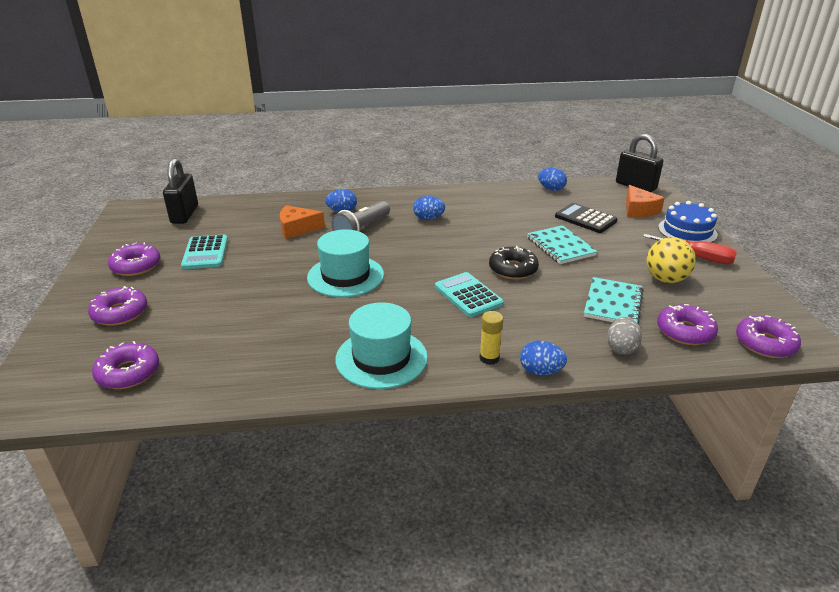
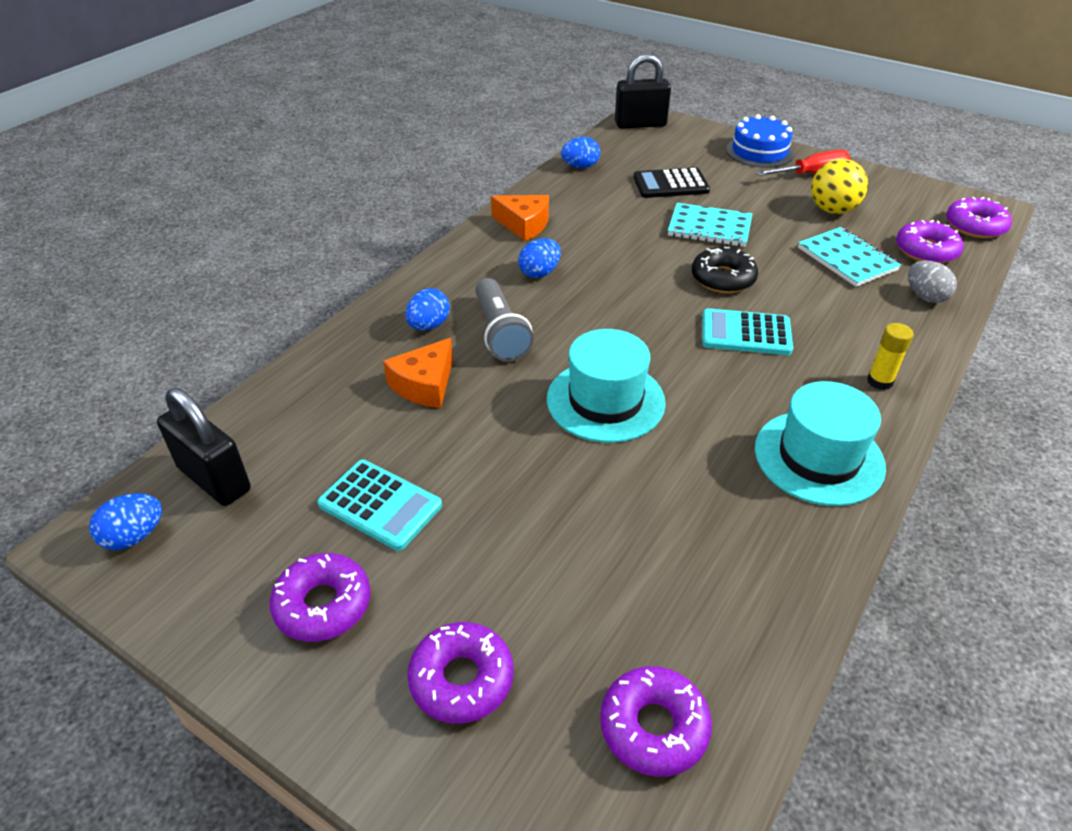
camera: 50 degrees left, 10 degrees up
blue egg [520,341,567,375] -> blue egg moved to [89,494,162,550]
orange cheese [626,185,665,217] -> orange cheese moved to [491,195,549,241]

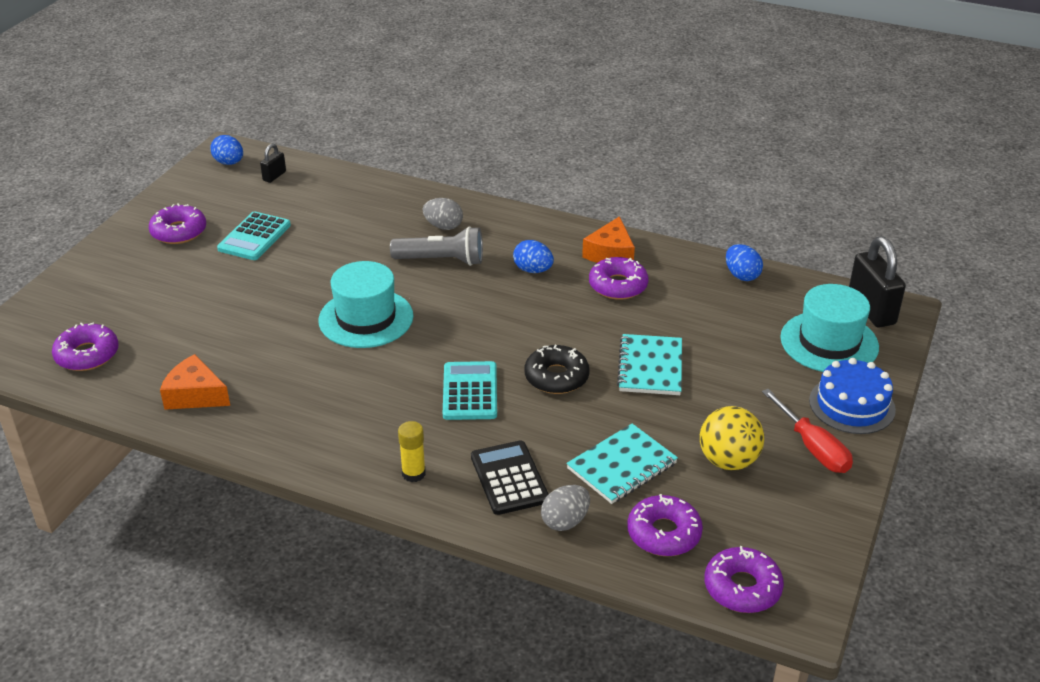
camera: 80 degrees right, 5 degrees down
black padlock [157,388,251,506] -> black padlock [260,144,286,183], size x0.50
orange cheese [383,338,453,408] -> orange cheese moved to [160,354,230,410]
blue egg [405,288,450,330] -> grey egg [423,198,463,230]
purple donut [407,622,514,723] -> purple donut moved to [589,257,649,300]
grey flashlight [475,278,534,362] -> grey flashlight turned 150 degrees counterclockwise [390,226,483,266]
black calculator [633,167,710,198] -> black calculator moved to [471,440,548,515]
turquoise hat [755,381,886,506] -> turquoise hat moved to [780,284,879,372]

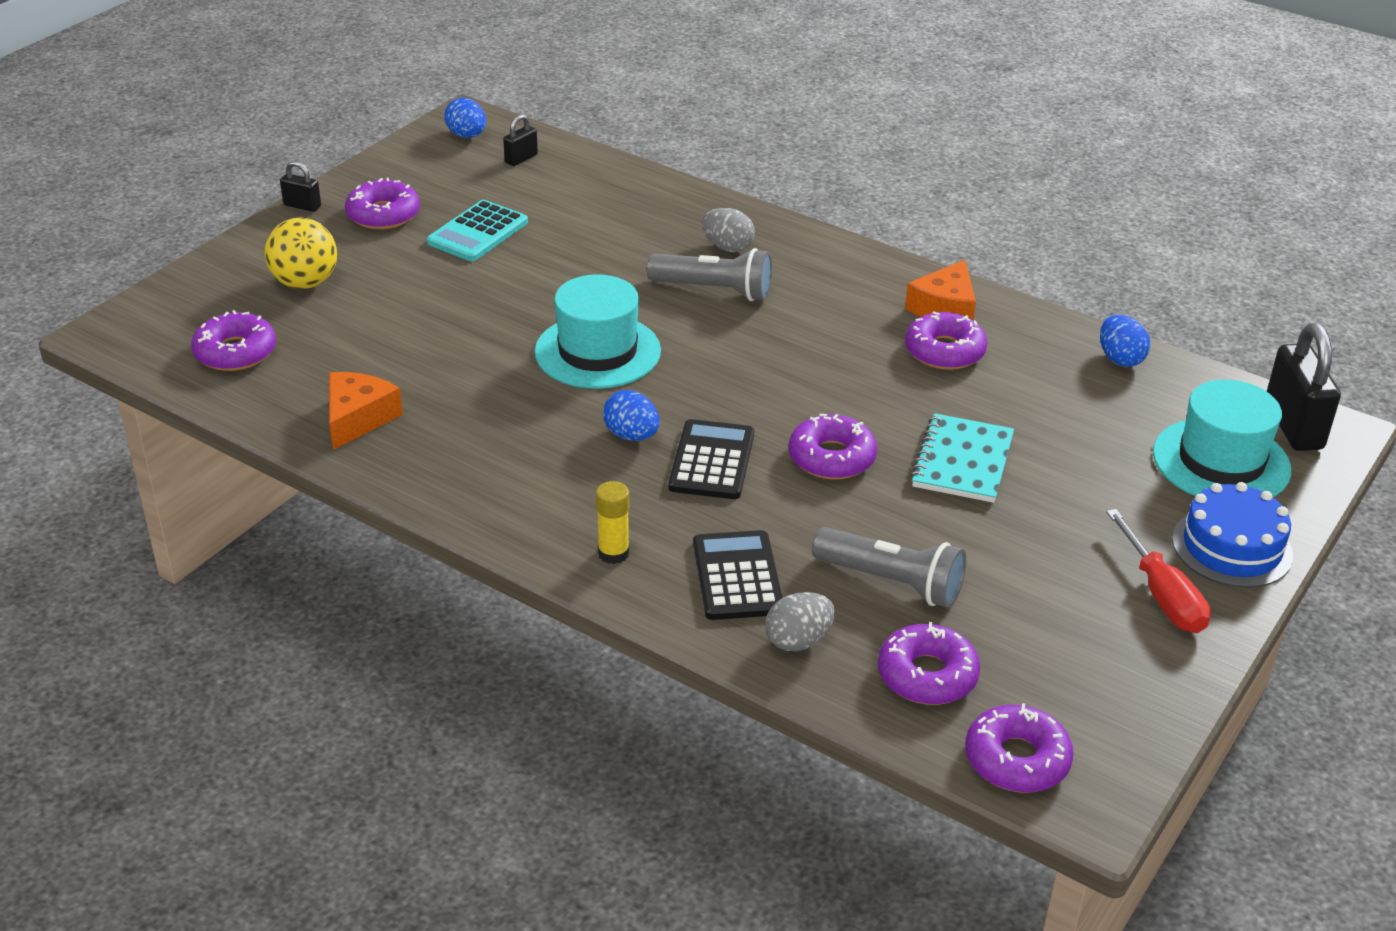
camera: 10 degrees right, 0 degrees up
orange cheese [160,354,230,410] -> orange cheese turned 75 degrees clockwise [329,372,403,450]
turquoise calculator [443,361,497,420] -> black calculator [668,419,754,499]
blue egg [513,240,554,273] -> blue egg moved to [603,390,660,441]
black donut [525,345,590,394] -> purple donut [789,414,877,479]
turquoise notebook [566,424,678,504] -> grey flashlight [812,527,966,608]
yellow ball [700,406,764,470] -> yellow ball moved to [265,218,337,289]
none -> black padlock [280,161,321,212]

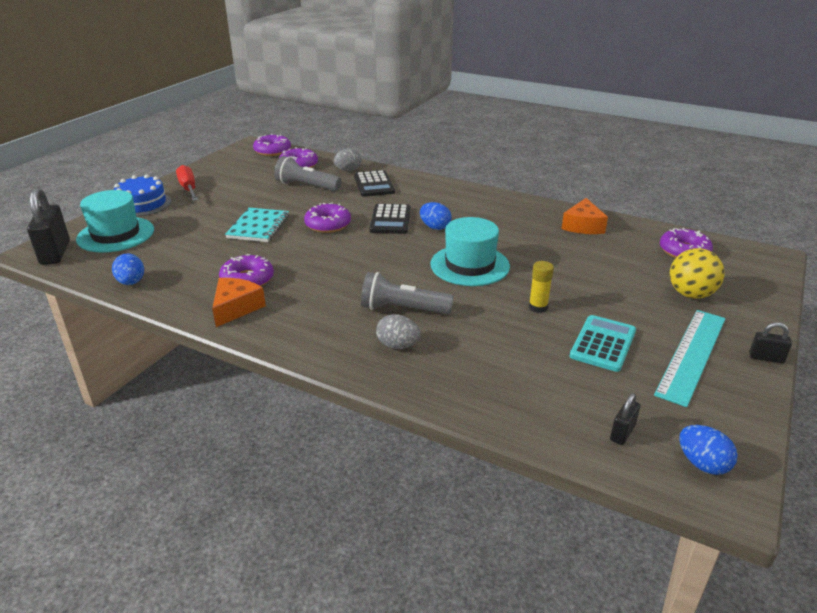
camera: 175 degrees right, 5 degrees down
purple donut [345,178,420,229] -> turquoise ruler [654,310,726,407]
yellow glue stick [596,481,630,564] -> yellow glue stick moved to [529,261,554,313]

